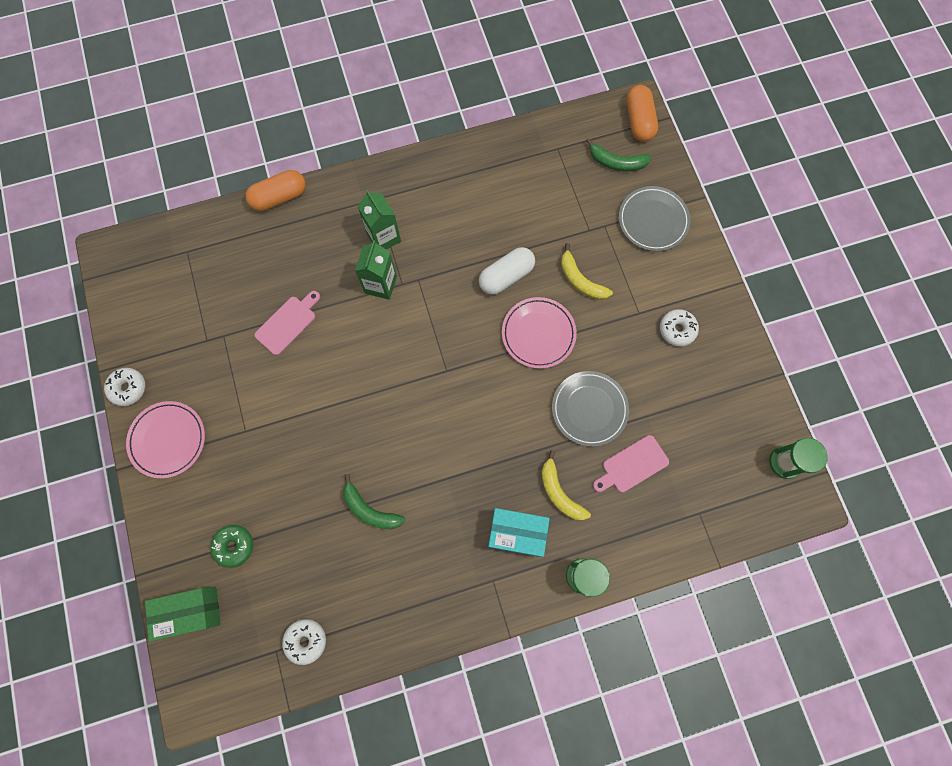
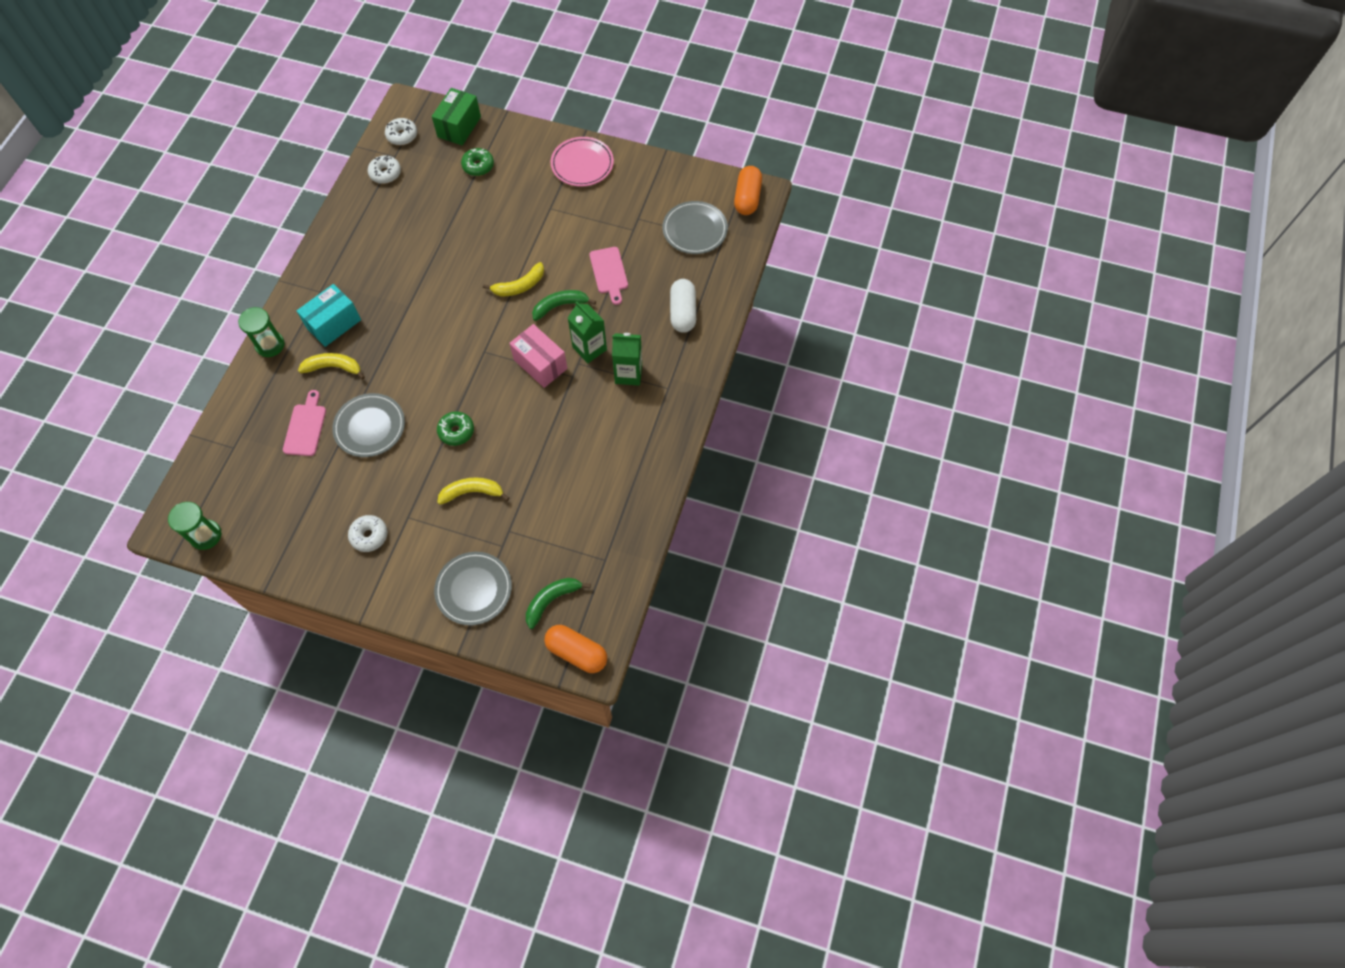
camera: 125 degrees right, 10 degrees down
white donut [104,368,145,406] -> white donut moved to [385,118,417,145]
orange capsule [245,170,306,211] -> orange capsule moved to [734,166,762,215]
green banana [343,474,406,529] -> green banana moved to [532,290,596,321]
white capsule [479,247,535,295] -> white capsule moved to [670,279,696,333]
pink plate [502,297,577,369] -> green donut [437,411,474,446]
none -> yellow banana [483,262,544,296]
none -> pink box [509,324,568,388]
none -> grey plate [663,201,728,254]

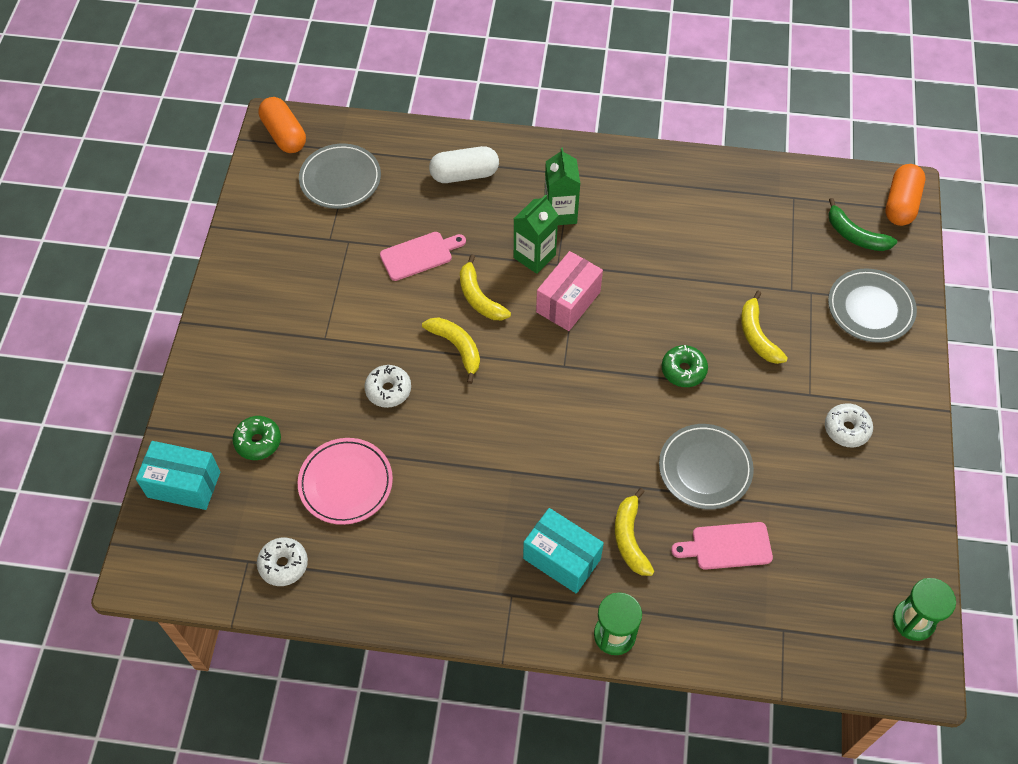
camera: 100 degrees left, 5 degrees down
white donut [385,118,417,145] -> white donut moved to [364,365,411,408]
green box [432,88,481,145] -> turquoise box [136,441,220,510]
green banana [532,290,596,321] -> yellow banana [460,254,511,320]
pink plate [550,137,614,187] -> pink plate moved to [298,438,393,525]
orange capsule [734,166,762,215] -> orange capsule turned 60 degrees clockwise [258,97,306,153]

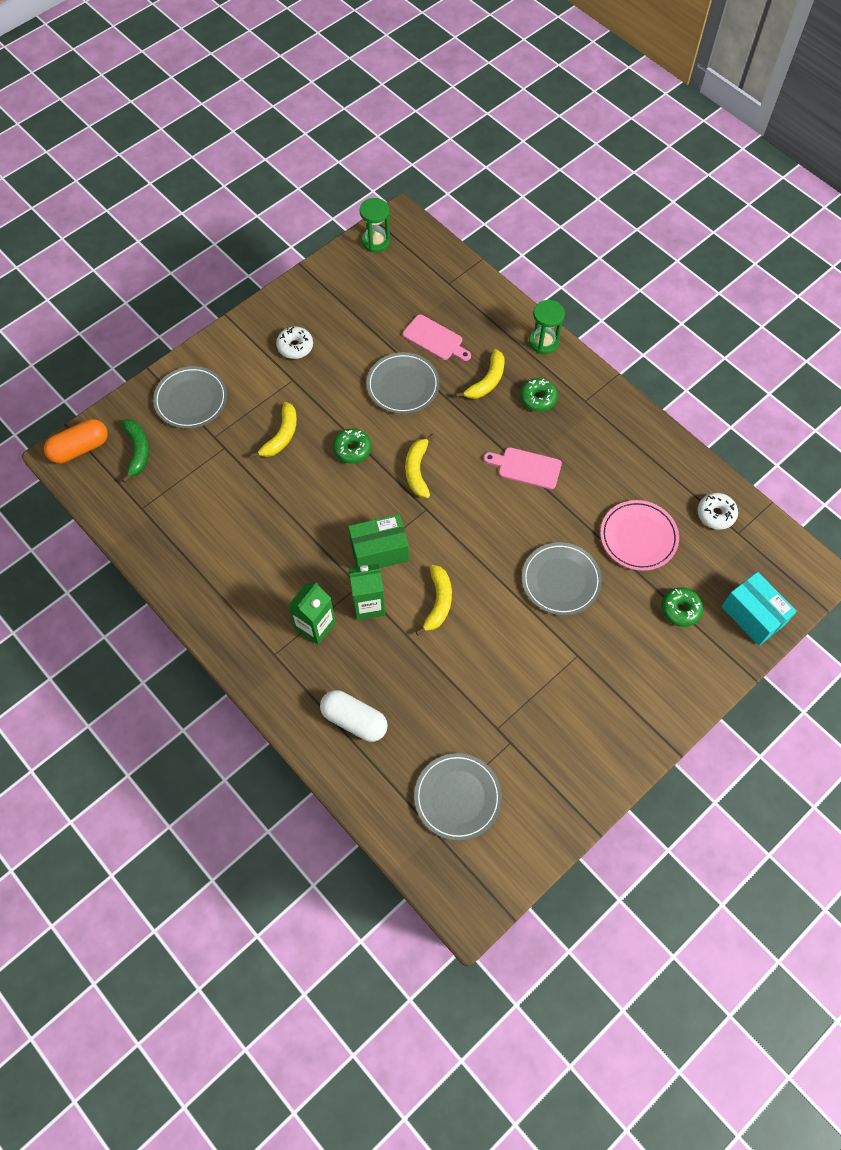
camera: 140 degrees left, 5 degrees up
orange capsule [258,97,306,153] -> none
white donut [364,365,411,408] -> grey plate [522,542,602,615]
pink cutting board [380,232,466,281] -> pink cutting board moved to [484,447,562,489]
yellow banana [422,317,480,384] -> yellow banana moved to [405,434,435,498]
turquoise box [523,508,604,594] -> green donut [520,378,558,412]
pink box [536,251,603,331] -> green box [348,514,409,568]

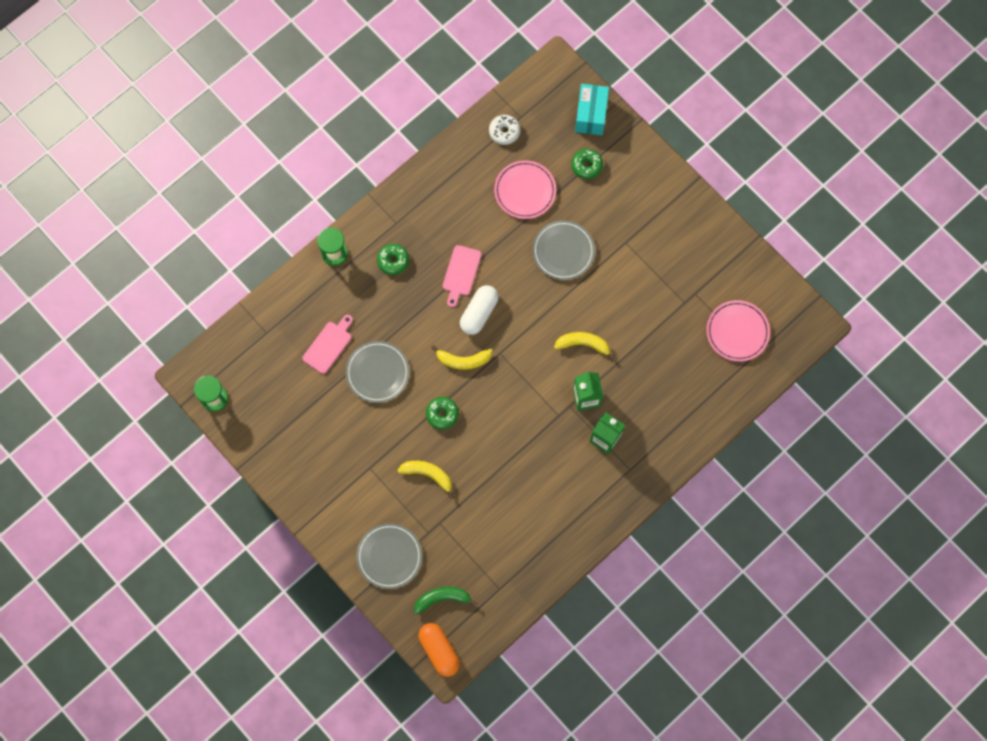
camera: 90 degrees left, 10 degrees up
white donut [276,326,313,359] -> none
white capsule [320,690,388,742] -> white capsule moved to [460,285,499,335]
green box [348,514,409,568] -> none
grey plate [414,753,502,841] -> pink plate [707,300,770,362]
yellow banana [456,349,504,399] -> none
turquoise box [721,572,797,646] -> turquoise box turned 45 degrees counterclockwise [575,84,609,135]

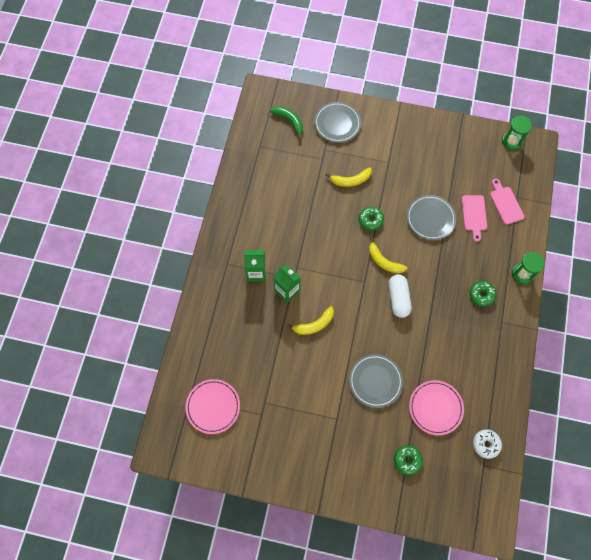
camera: 145 degrees right, 5 degrees down
green banana [414,587,478,614] -> green banana turned 90 degrees counterclockwise [270,106,303,139]
orange capsule [418,623,460,677] -> none
yellow banana [431,345,492,370] -> yellow banana turned 105 degrees counterclockwise [369,237,408,274]
pink cutting board [443,245,482,307] -> pink cutting board moved to [490,179,525,225]
turquoise box [575,84,609,135] -> none

